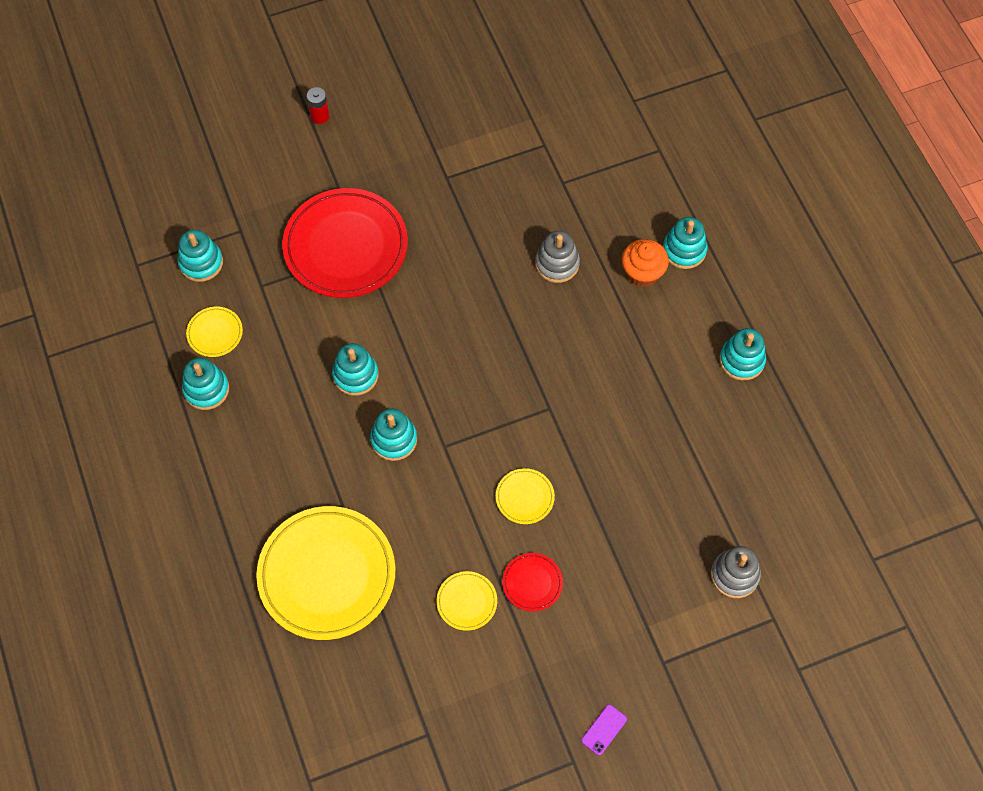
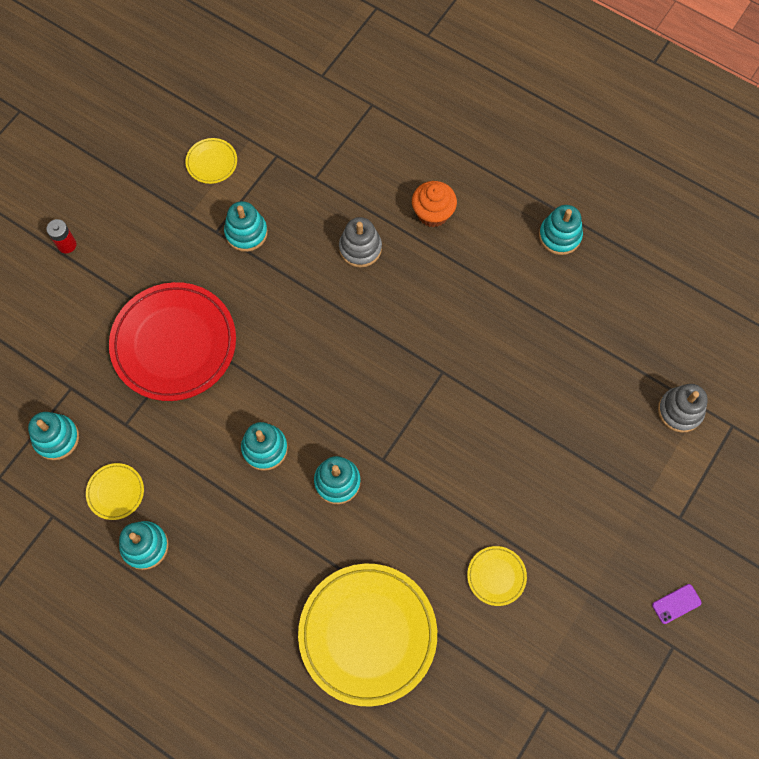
camera: 35 degrees left, 5 degrees up
yellow plate [496,468,555,524] -> yellow plate moved to [185,138,237,184]
red plate [502,553,563,612] -> none
purple phone [581,704,627,755] -> purple phone turned 60 degrees clockwise [652,584,702,624]
turquoise stacking toy [663,217,708,269] -> turquoise stacking toy moved to [224,201,268,252]

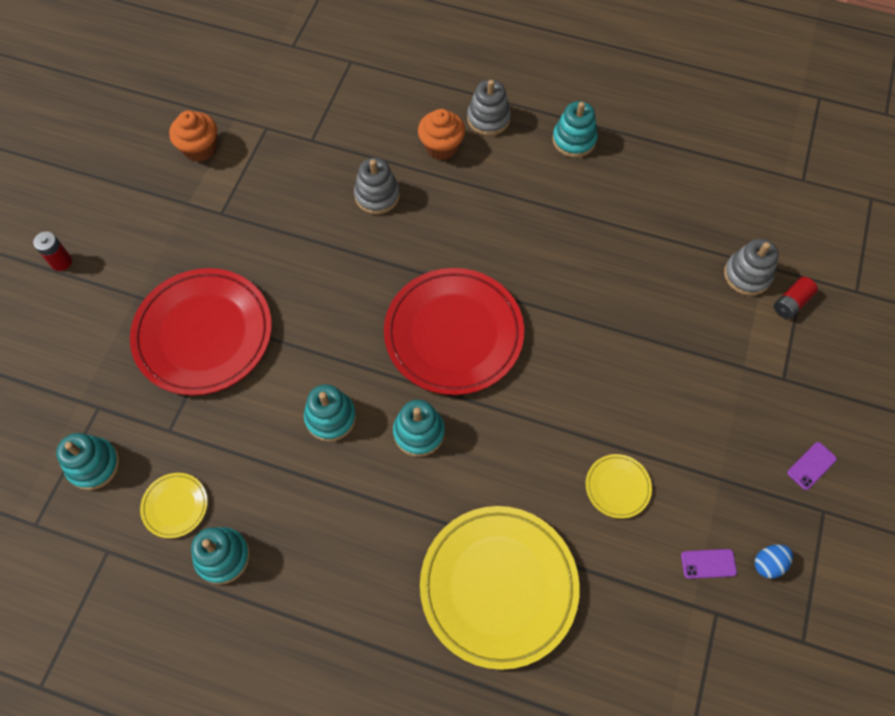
camera: 15 degrees left, 5 degrees down
yellow plate [185,138,237,184] -> orange cupcake [169,110,217,162]
turquoise stacking toy [224,201,268,252] -> none
none -> red plate [384,268,524,395]
none -> grey stacking toy [467,80,511,136]
none -> purple phone [681,549,737,579]
none -> blue egg [755,544,793,579]
none -> red battery [774,277,818,319]

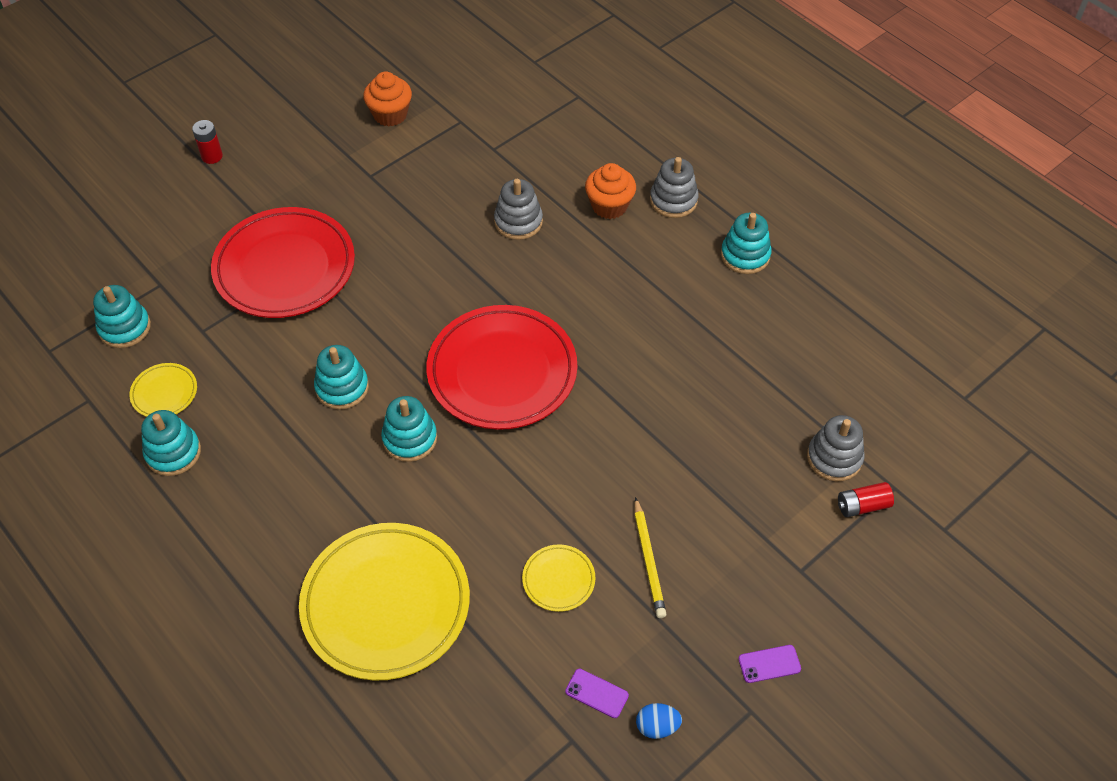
camera: 30 degrees right, 10 degrees down
none -> yellow pencil [634,497,667,618]

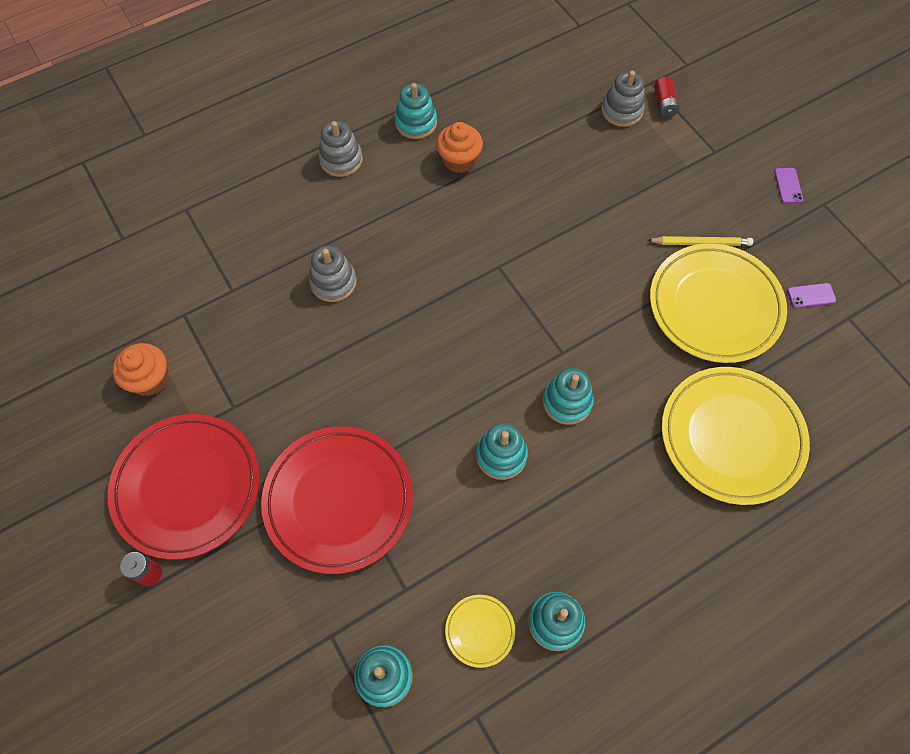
camera: 80 degrees left, 10 degrees up
red plate [426,305,577,430] -> red plate moved to [108,414,260,560]
yellow plate [522,544,595,612] -> yellow plate [650,243,787,363], size x2.29
purple phone [565,669,629,718] -> purple phone turned 45 degrees clockwise [787,283,836,308]
orange cupcake [585,163,636,219] -> orange cupcake moved to [436,122,483,173]
blue egg [636,703,682,739] -> none

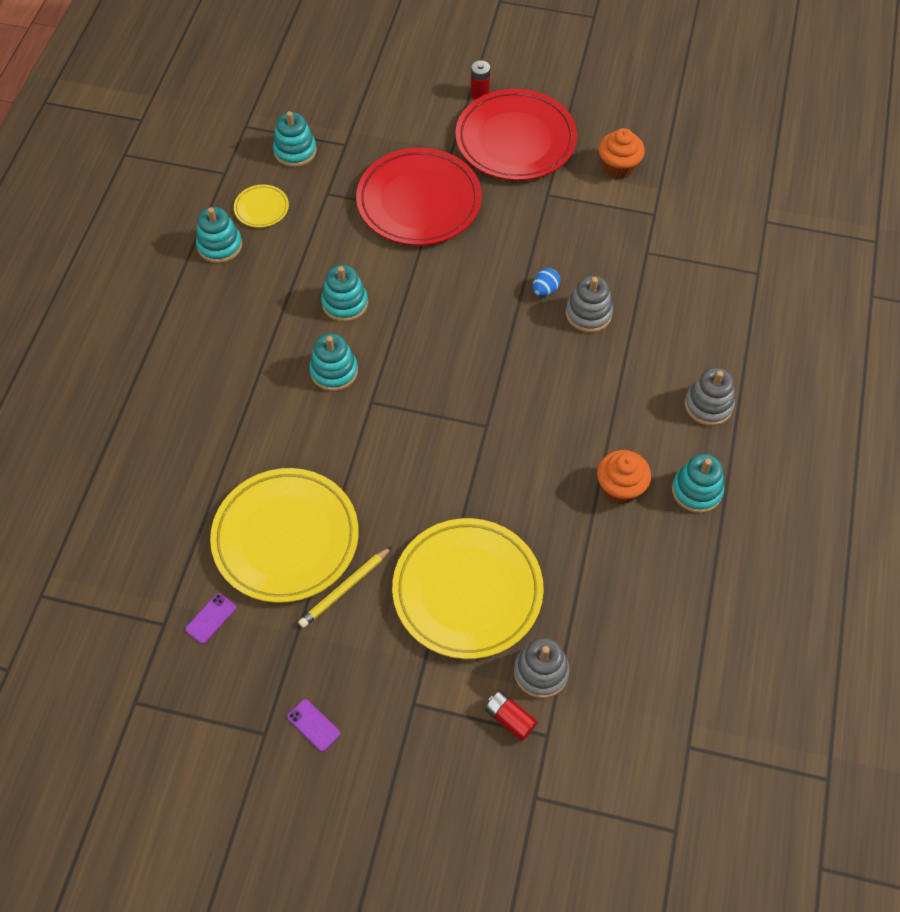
camera: 135 degrees right, 5 degrees down
yellow plate [662,367,810,505] -> yellow plate moved to [392,518,544,659]
none -> blue egg [533,268,560,297]

